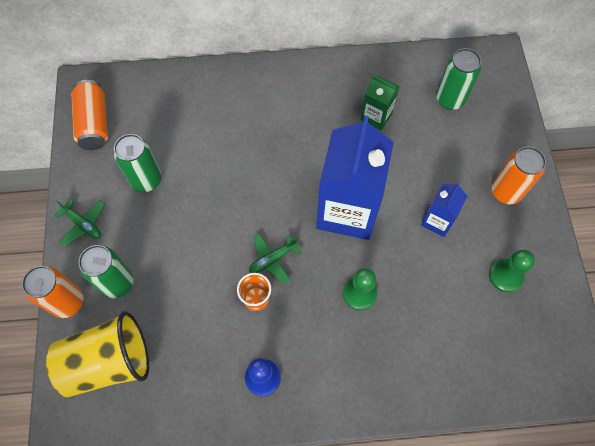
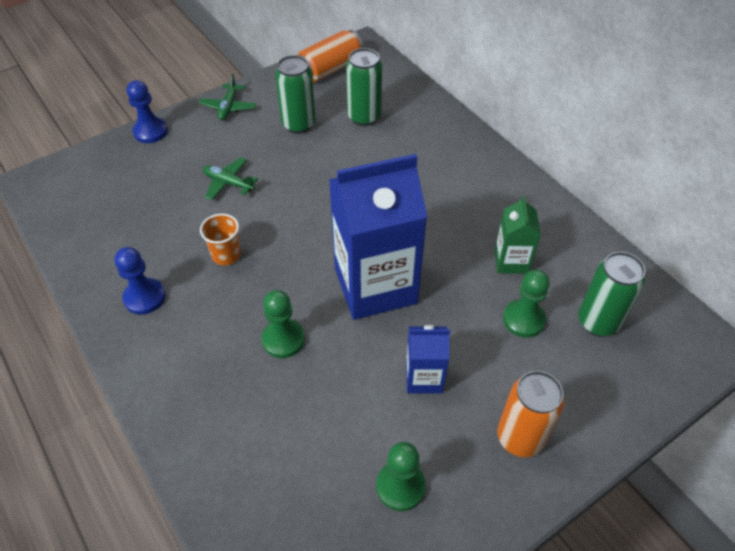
camera: 60 degrees right, 15 degrees down
orange can [22,266,83,318] -> blue pawn [127,80,168,143]
yellow cup [46,311,149,397] -> none
green can [79,245,133,298] -> green can moved to [346,48,382,126]
green plane [249,234,301,284] -> green plane moved to [203,157,258,200]
none -> green pawn [503,270,550,337]

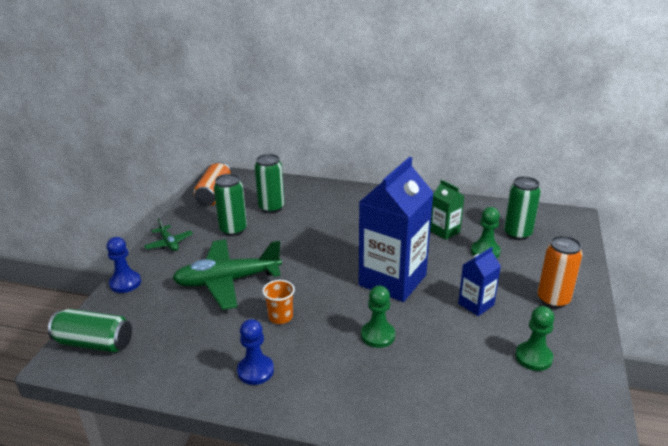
camera: 40 degrees left, 20 degrees down
green plane [203,157,258,200] -> green plane [172,239,282,310], size x2.10
none -> green can [48,309,132,353]

